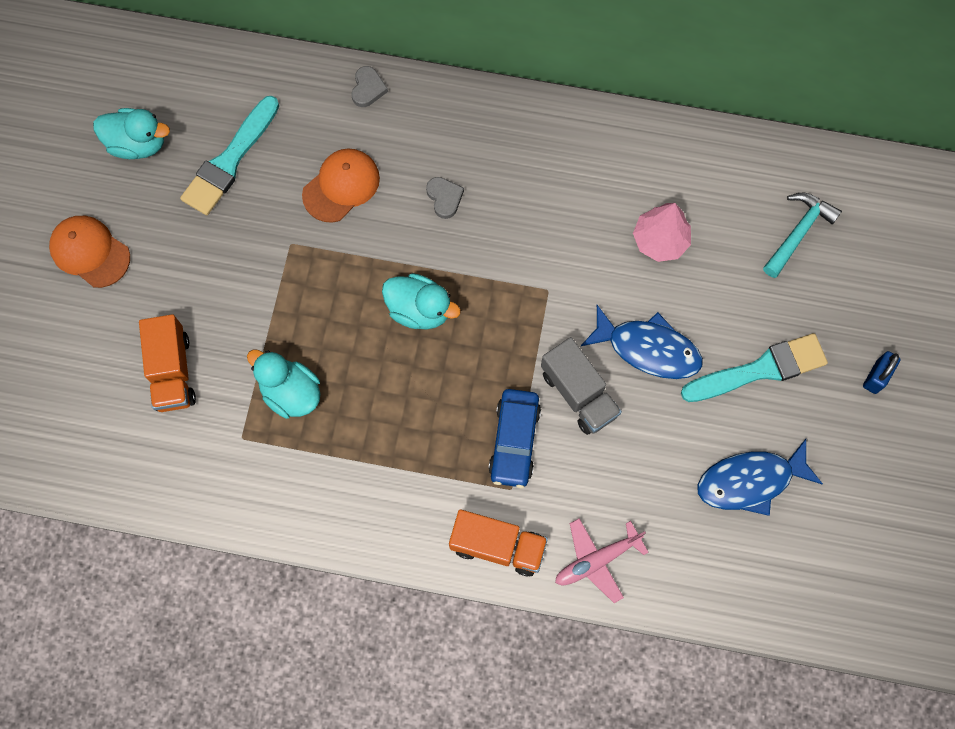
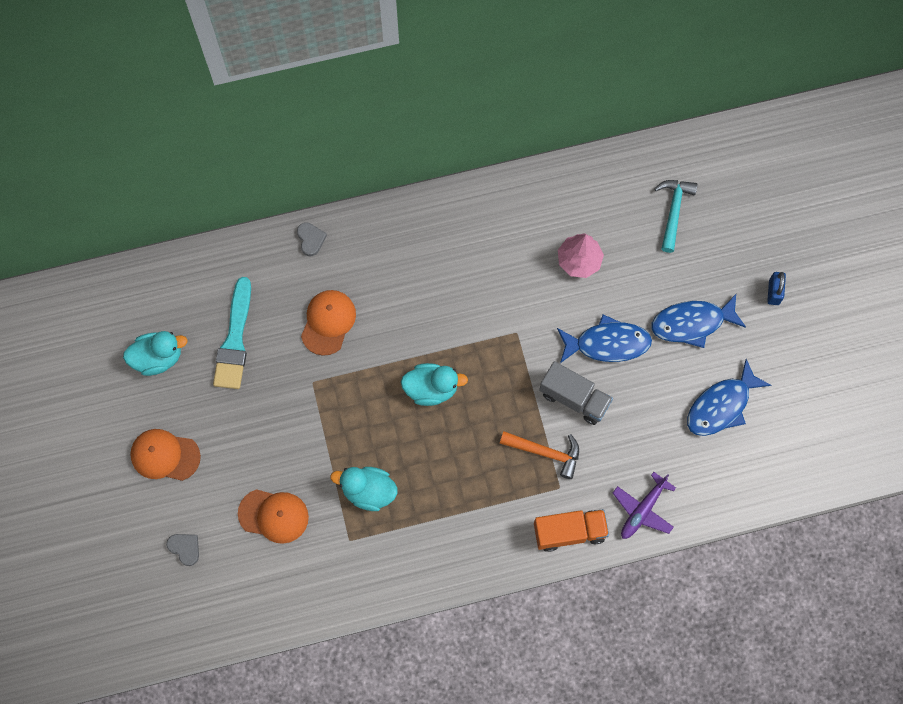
camera: 25 degrees left, 0 degrees up
orange truck [139,314,196,412] -> orange cap [238,489,309,544]
grey heart [426,177,464,219] -> grey heart moved to [166,534,199,566]
blue car [488,389,541,488] -> orange hammer [500,431,579,479]
pink plane [555,518,649,603] -> purple plane [613,472,676,539]
turquoise brush [681,333,828,402] -> blue fish [651,294,746,348]

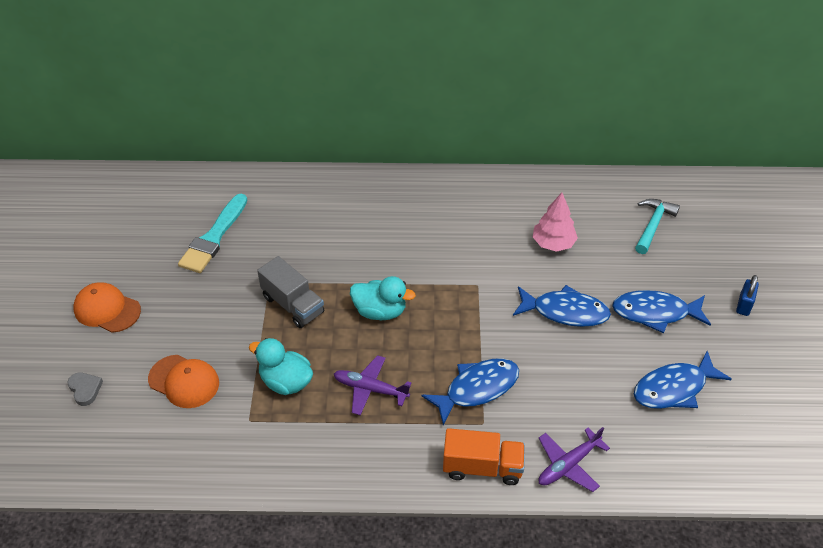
camera: 15 degrees right, 25 degrees down
turquoise duck [123,331,187,376] -> none
grey heart [297,222,327,257] -> none
orange cap [301,290,356,356] -> none
orange hammer [500,431,579,479] -> blue fish [421,358,519,425]
grey truck [539,361,613,425] -> grey truck moved to [257,256,324,328]
none -> purple plane [334,355,411,416]

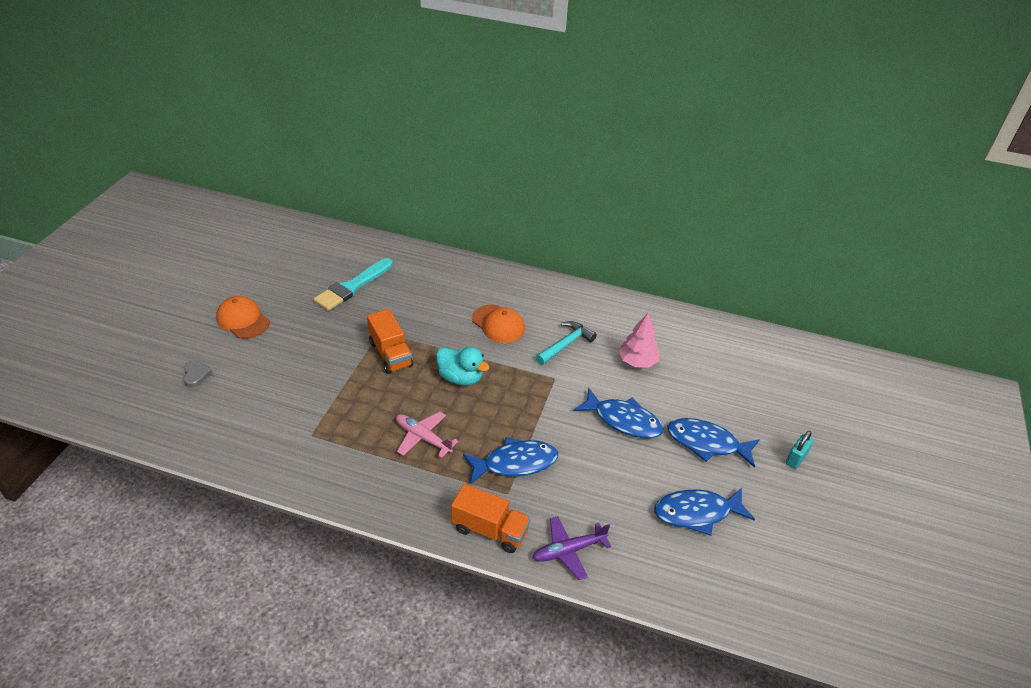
camera: 15 degrees right, 5 degrees down
orange cap [148,355,219,408] -> orange cap moved to [472,305,525,343]
turquoise duck [249,338,313,395] -> none
grey truck [257,256,324,328] -> orange truck [367,309,413,374]
purple plane [334,355,411,416] -> pink plane [396,412,459,458]
turquoise hammer [635,199,680,254] -> turquoise hammer moved to [536,321,597,365]
blue padlock [736,275,759,316] -> turquoise padlock [786,431,813,469]

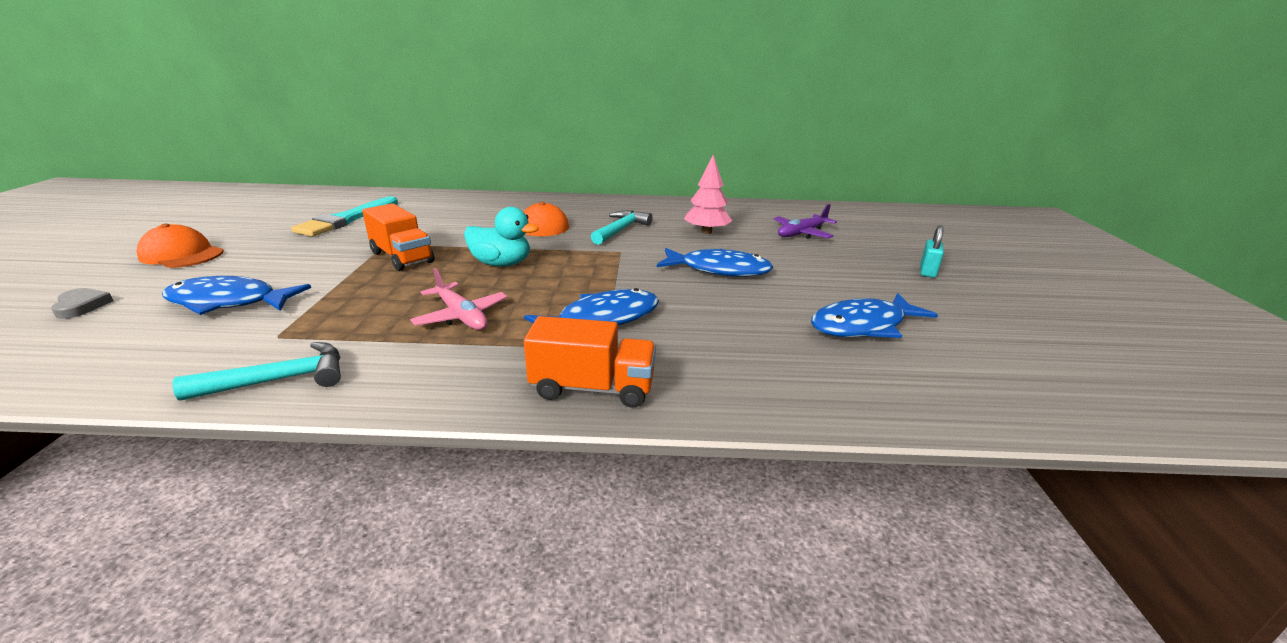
camera: 15 degrees left, 15 degrees down
pink plane [396,412,459,458] -> pink plane turned 150 degrees counterclockwise [410,268,507,330]
purple plane [532,516,611,580] -> purple plane moved to [774,204,837,239]
blue fish [667,418,760,468] -> blue fish moved to [162,276,311,315]
none -> turquoise hammer [172,342,341,400]

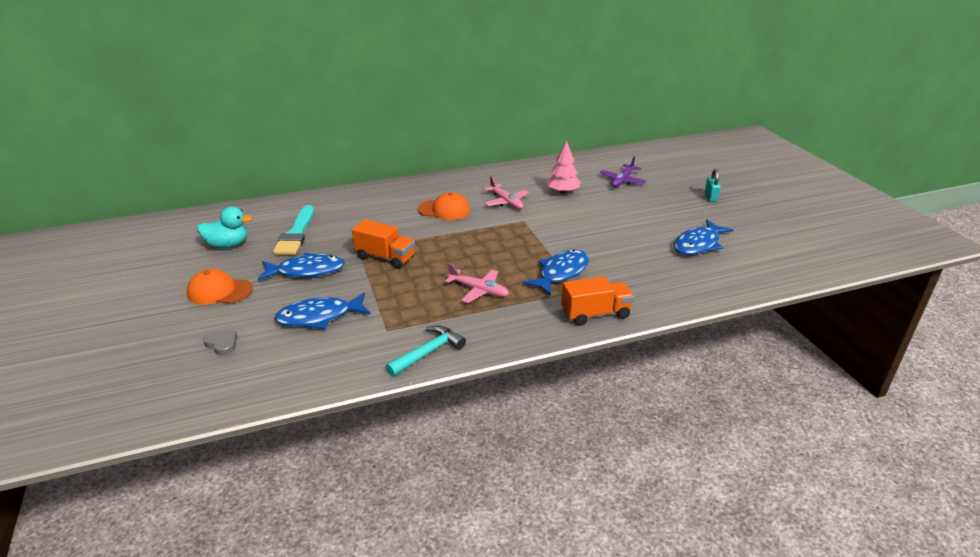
camera: 20 degrees left, 5 degrees up
turquoise duck [464,207,539,266] -> turquoise duck moved to [197,206,253,248]
turquoise hammer [591,210,653,245] -> pink plane [484,176,529,209]
blue fish [657,248,773,277] -> blue fish moved to [258,253,345,281]

